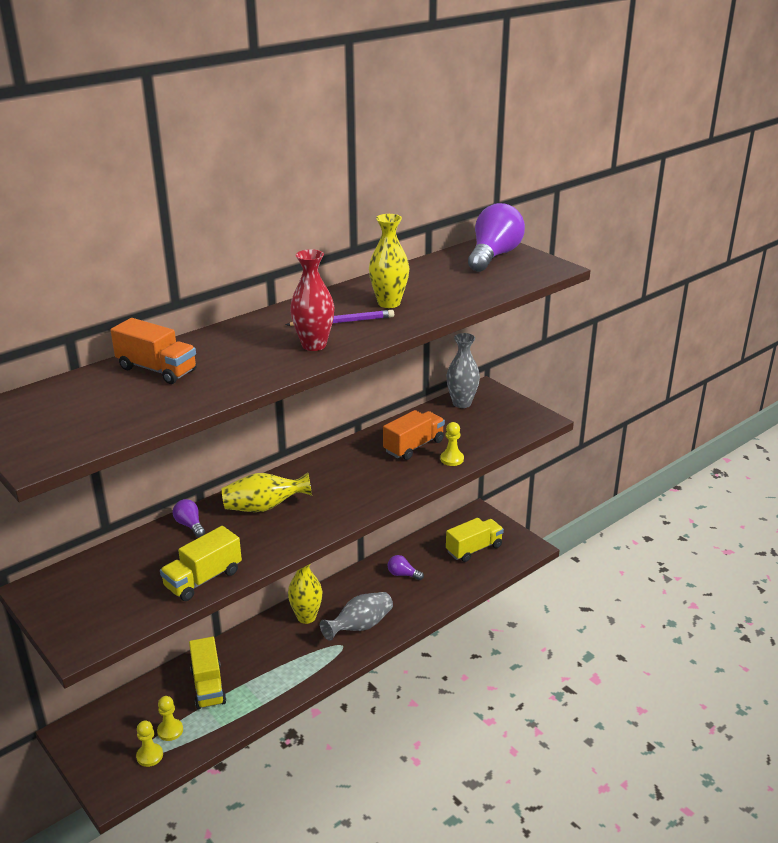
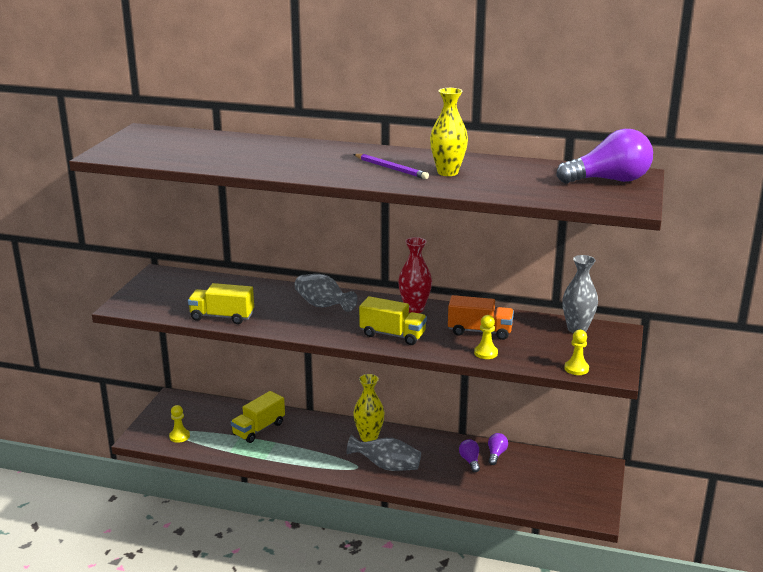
camera: 55 degrees right, 5 degrees down
orange truck [111,318,197,384] -> none
yellow pawn [157,696,183,741] -> yellow pawn moved to [564,330,589,375]
purple light bulb [173,499,205,537] -> purple light bulb moved to [488,433,508,465]
yellow vase [222,472,312,512] -> grey vase [294,274,358,312]
red vase [290,249,334,351] -> red vase moved to [398,237,432,313]
yellow truck [446,518,504,562] -> yellow truck moved to [359,296,427,345]

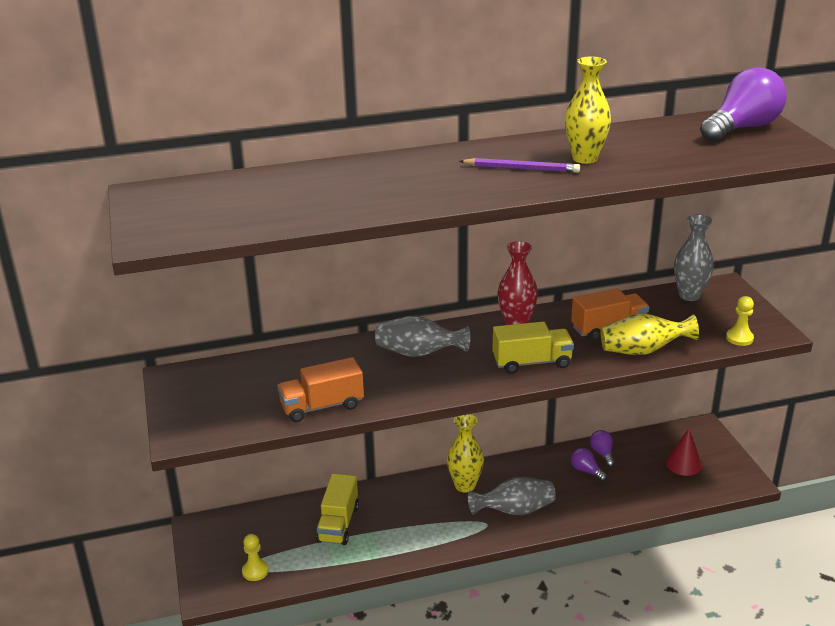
camera: 30 degrees left, 5 degrees up
yellow truck [188,283,254,324] -> orange truck [277,357,364,422]
yellow pawn [474,315,498,359] -> yellow vase [600,313,699,355]
none -> red cone [666,429,702,476]

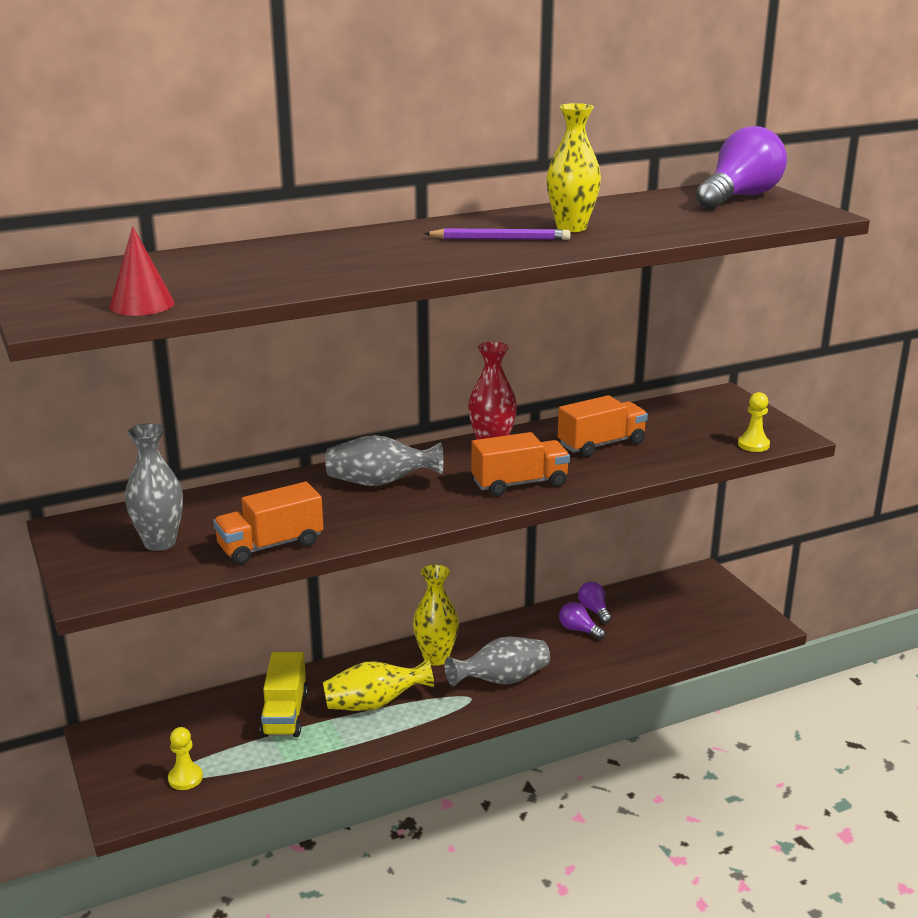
camera: 10 degrees left, 5 degrees down
yellow truck [492,322,574,374] -> orange truck [471,432,570,496]
yellow vase [600,313,699,355] -> yellow vase moved to [323,658,434,711]
red cone [666,429,702,476] -> red cone moved to [109,226,175,316]
grey vase [674,214,714,301] -> grey vase moved to [125,423,183,551]

